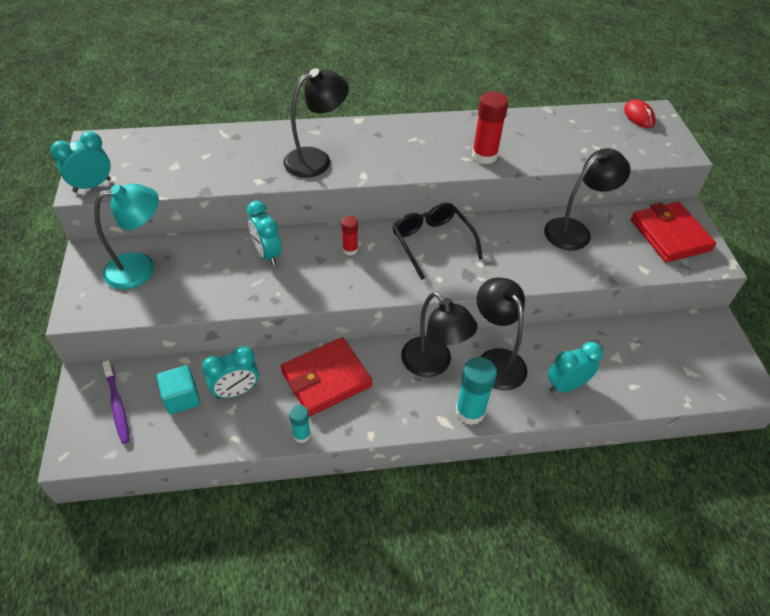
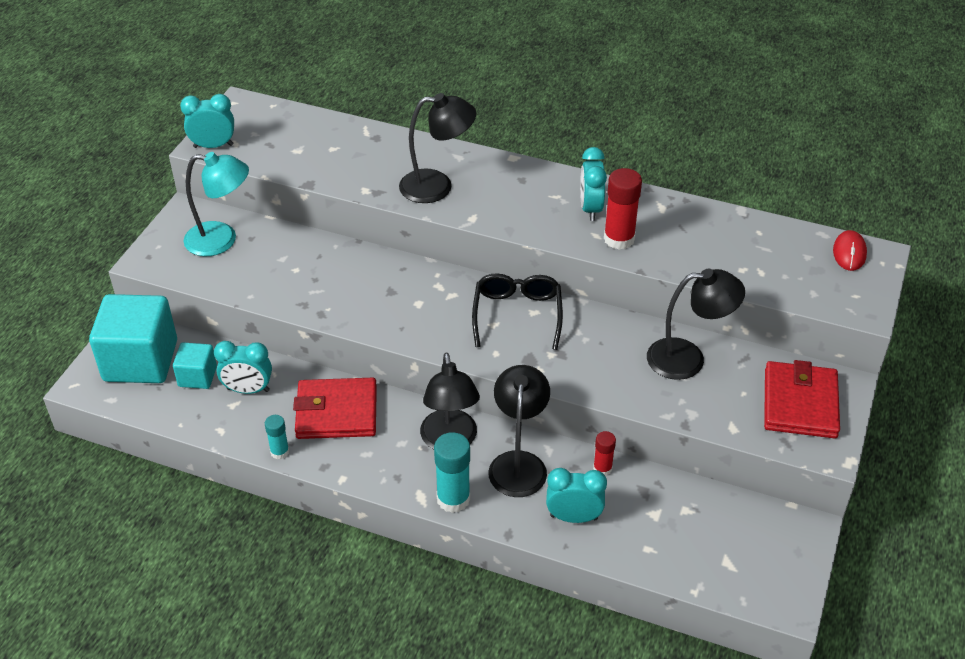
camera: 30 degrees right, 5 degrees down
purple toothbrush [102,360,130,444] -> turquoise cube [89,294,177,383]
turquoise clock [247,201,281,266] -> turquoise clock moved to [580,147,607,221]
red glue stick [341,216,358,255] -> red glue stick moved to [593,431,616,476]

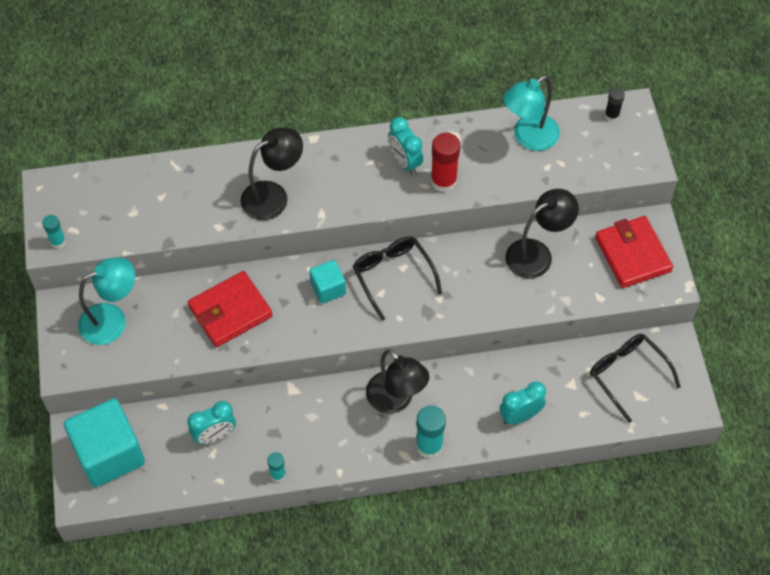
camera: 30 degrees left, 15 degrees up
turquoise cube [173,342,217,389] -> turquoise cube moved to [309,260,346,304]
turquoise clock [180,94,234,148] -> turquoise glue stick [42,215,66,249]
red wallet [293,378,377,439] -> red wallet moved to [188,271,273,347]
black lamp [488,365,550,497] -> none
red glue stick [593,431,616,476] -> none
red mouse [833,230,867,271] -> black glue stick [605,88,625,122]
none -> turquoise lamp [503,75,560,151]
none -> black glasses [590,334,681,423]

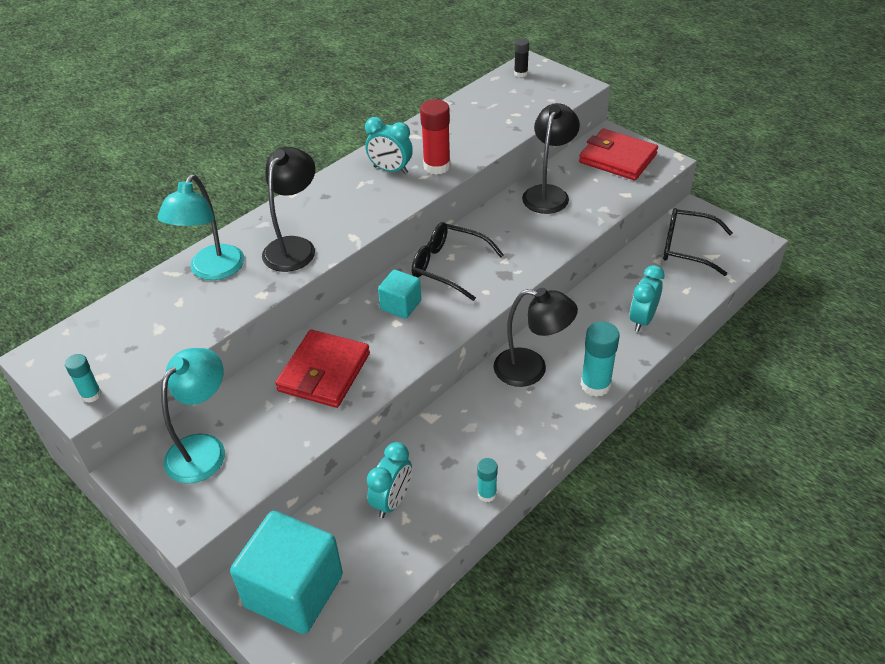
camera: 35 degrees left, 15 degrees down
turquoise lamp [503,75,560,151] -> turquoise lamp moved to [157,174,244,280]

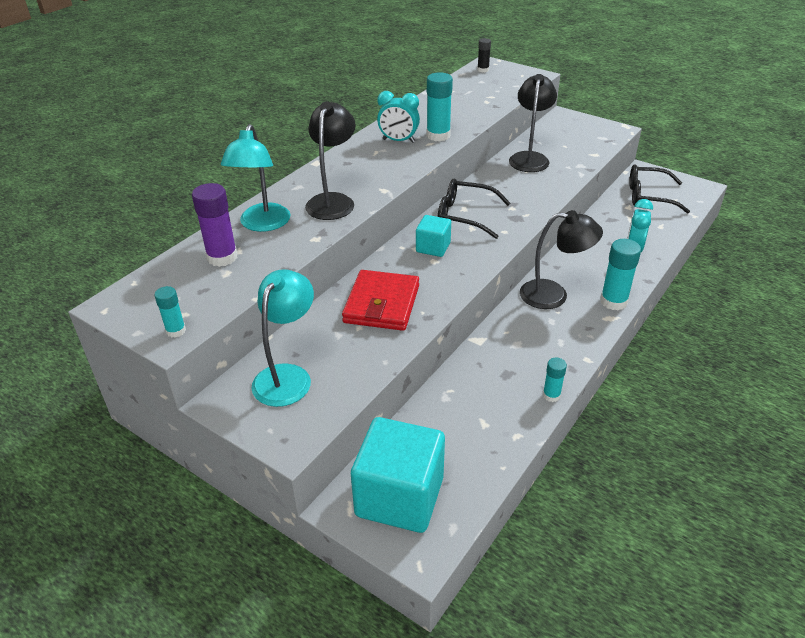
camera: 10 degrees left, 5 degrees down
turquoise clock [367,442,412,518] -> none
red glue stick [420,99,451,175] -> turquoise glue stick [427,72,453,141]
red wallet [579,129,658,180] -> none
none -> purple glue stick [192,183,238,267]

